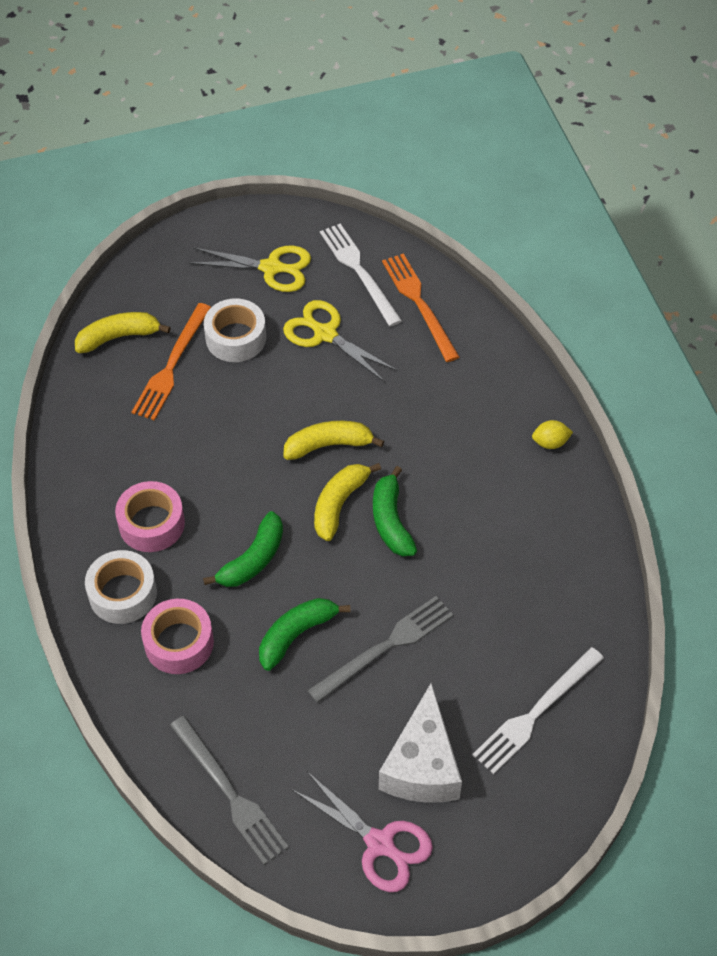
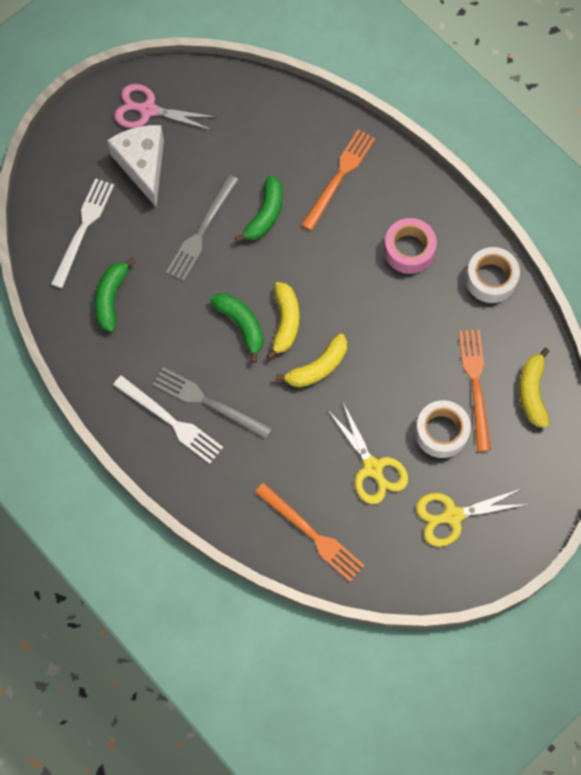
camera: 155 degrees right, 15 degrees up
yellow banana [75,312,171,353] -> yellow banana turned 135 degrees clockwise [520,348,550,428]
white tape [85,550,157,624] -> white tape moved to [465,247,520,303]
pink tape [141,599,214,674] -> orange fork [302,130,375,231]
grey fork [170,716,289,865] -> grey fork moved to [153,367,272,439]
green banana [203,511,283,587] -> green banana moved to [95,257,136,332]
yellow scissors [283,300,398,382] -> yellow scissors turned 45 degrees clockwise [327,401,408,504]
white fork [320,224,402,326] -> white fork moved to [113,375,223,464]
yellow lemon [532,420,573,449] -> none

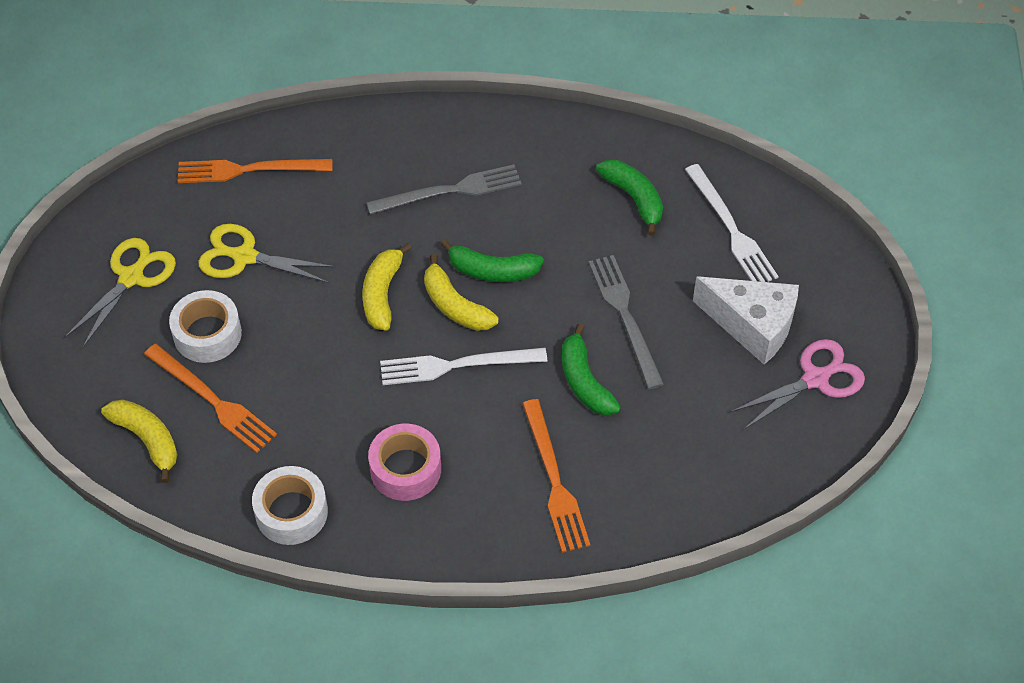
camera: 135 degrees right, 15 degrees down
white fork [113,375,223,464] -> white fork moved to [380,348,547,385]

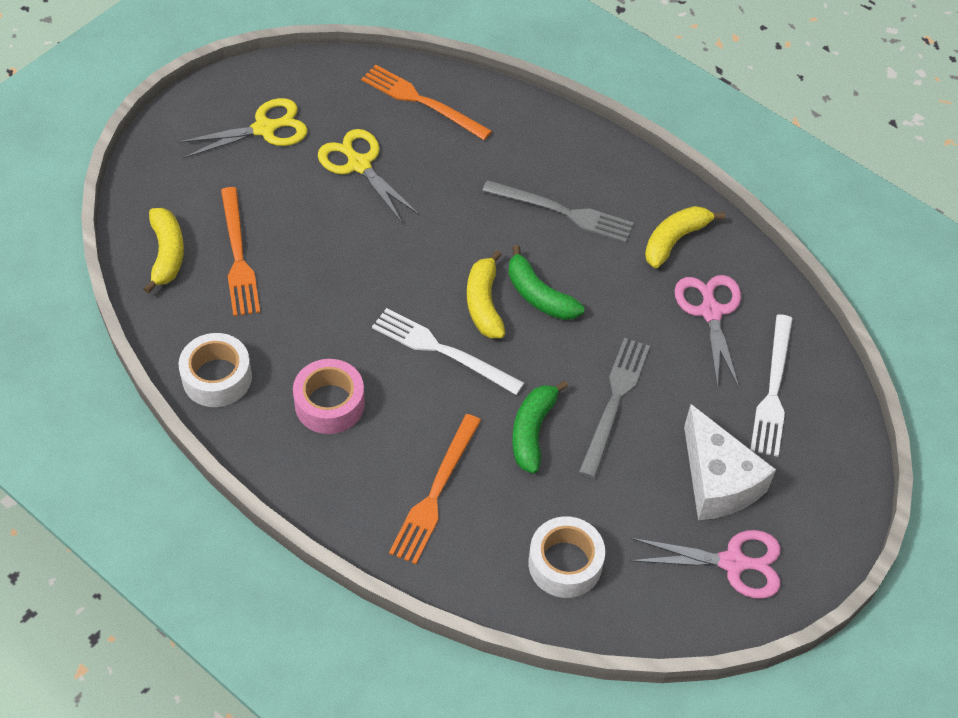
camera: 35 degrees right, 0 degrees up
white tape [169,290,242,363] -> white tape moved to [528,516,605,598]
yellow banana [362,243,412,331] -> yellow banana moved to [645,206,725,268]
green banana [596,160,663,236] -> pink scissors [674,275,741,390]

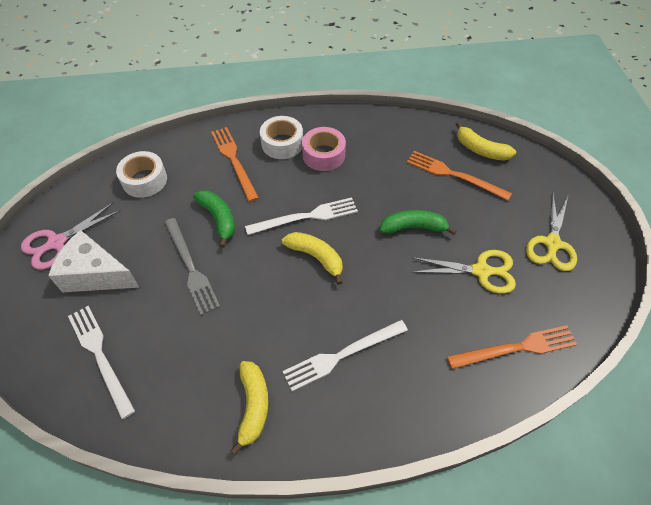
camera: 135 degrees right, 0 degrees up
white tape [178,333,252,407] -> white tape moved to [260,116,303,159]
grey fork [482,180,634,243] -> white fork [282,320,408,391]
green banana [508,245,584,320] -> green banana moved to [380,210,457,235]
pink scissors [674,275,741,390] -> none

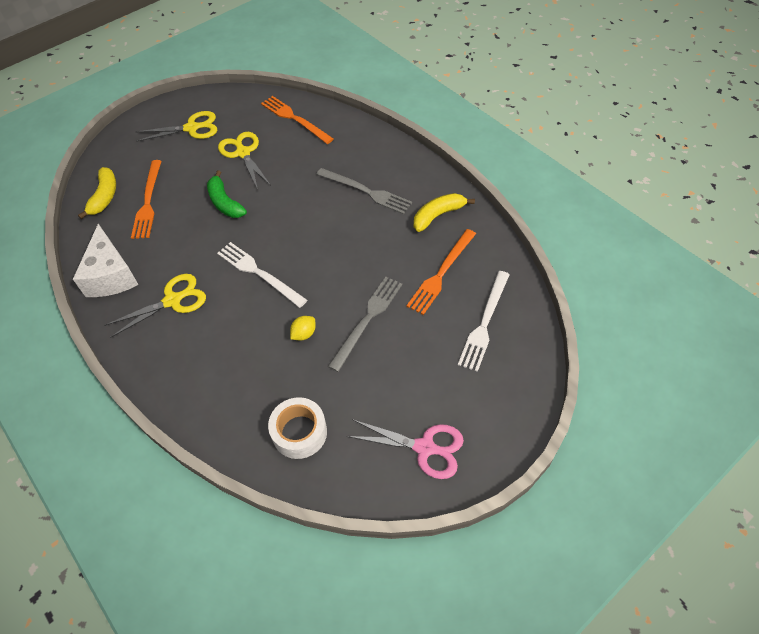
camera: 120 degrees left, 0 degrees up
white cheese [48,230,140,292] -> white cheese moved to [73,224,139,297]
green banana [193,190,235,248] -> yellow lemon [290,316,316,340]
orange fork [211,127,259,202] -> orange fork moved to [406,229,476,315]
white tape [260,116,303,159] -> none
yellow banana [282,232,343,285] -> none
white fork [282,320,408,391] -> grey fork [316,168,412,214]
pink tape [302,127,346,171] -> yellow scissors [105,274,206,338]

